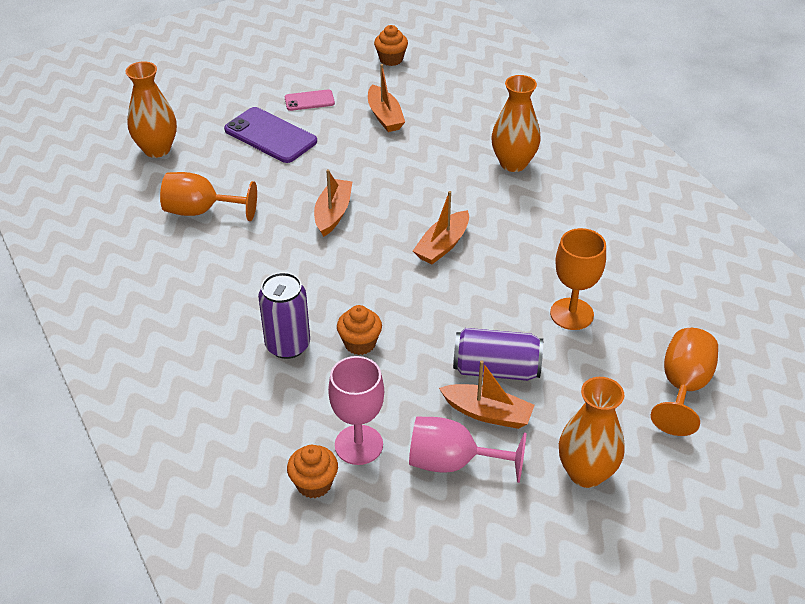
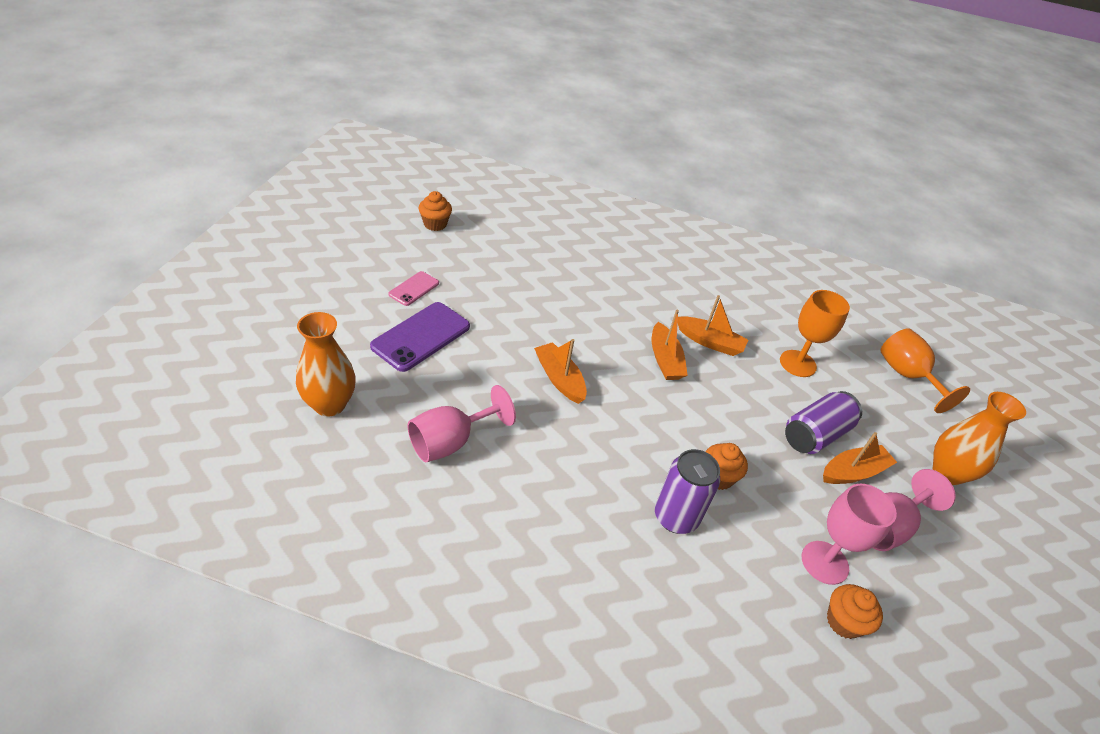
camera: 50 degrees left, 0 degrees up
orange goblet [160,172,257,221] -> pink goblet [408,385,516,462]
purple phone [224,107,317,163] -> purple phone turned 45 degrees counterclockwise [370,302,470,372]
orange boat [368,64,405,132] -> orange boat moved to [678,295,748,356]
orange vase [491,75,541,172] -> none

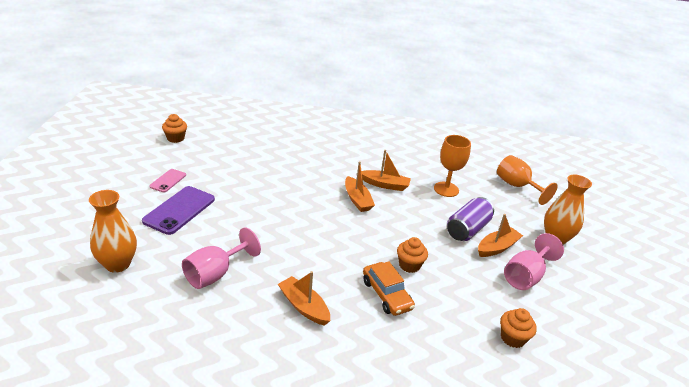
camera: 10 degrees left, 10 degrees down
orange boat [534,339,587,404] -> orange boat moved to [278,271,330,326]
purple can [655,449,720,534] -> orange car [363,261,415,316]
pink goblet [802,484,897,585] -> none

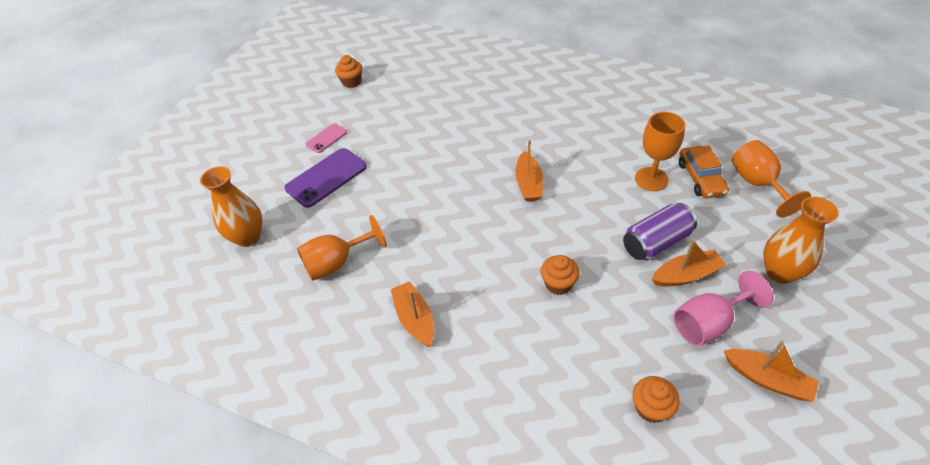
camera: 25 degrees right, 15 degrees up
pink goblet [182,227,261,289] -> orange goblet [297,215,387,281]
orange boat [362,150,411,191] -> orange boat moved to [724,341,819,402]
orange car [363,261,415,316] -> orange car moved to [679,145,729,198]

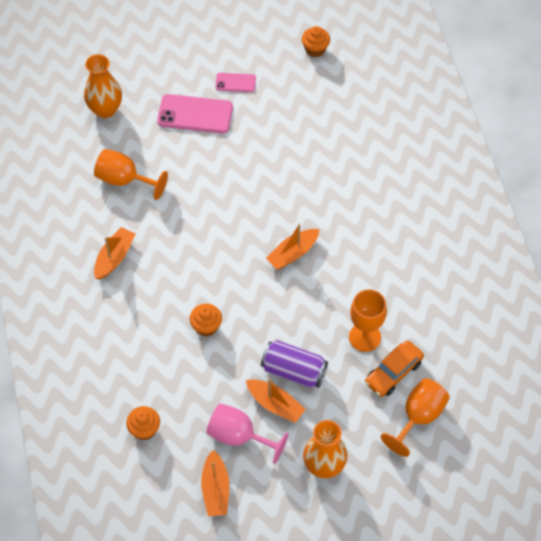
camera: 50 degrees right, 10 degrees up
purple phone [285,148,367,208] -> pink phone [157,94,233,134]

